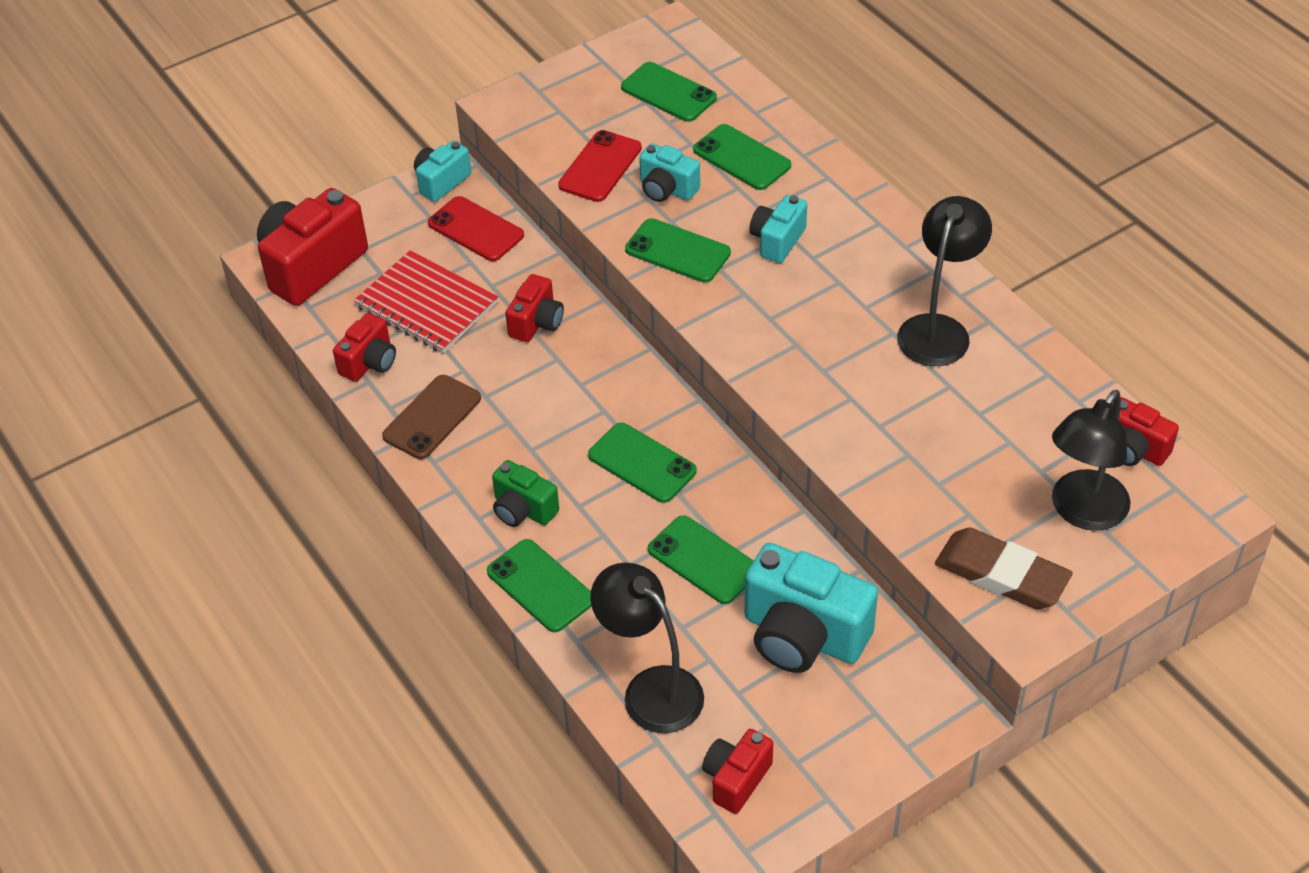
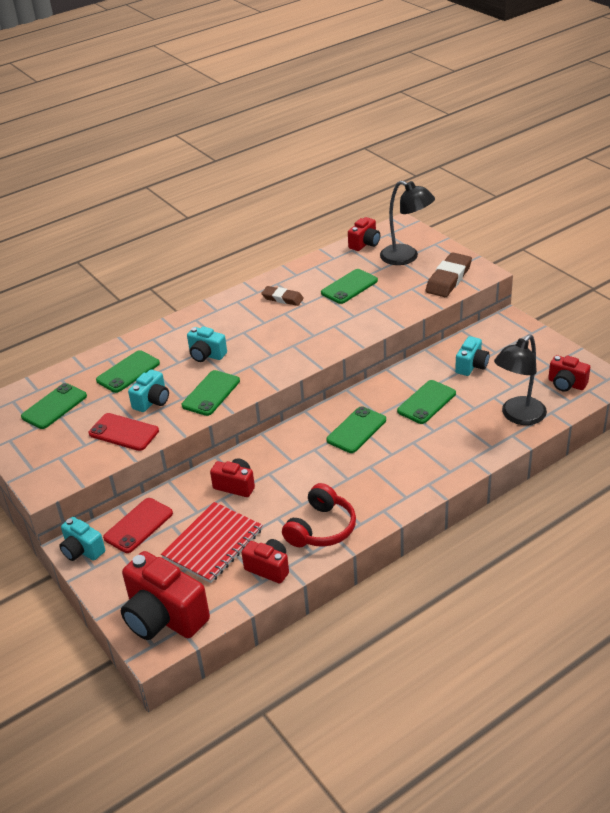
camera: 90 degrees left, 10 degrees down
brown phone [382,375,481,459] -> red headphones [282,483,356,547]
green phone [487,539,592,632] -> green phone moved to [321,269,378,304]
green camera [492,460,559,527] -> none
turquoise camera [745,543,878,673] -> turquoise camera [455,336,489,376], size x0.55
black lamp [897,196,992,366] -> brown eraser [261,286,304,306]

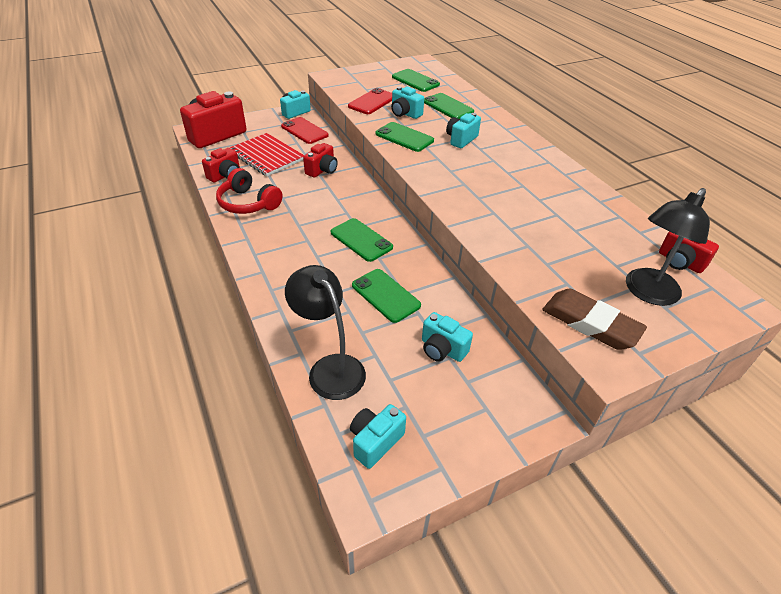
camera: 95 degrees right, 5 degrees up
brown eraser [261,286,304,306] -> none
green phone [321,269,378,304] -> none
red camera [548,355,590,392] -> turquoise camera [350,404,406,469]

